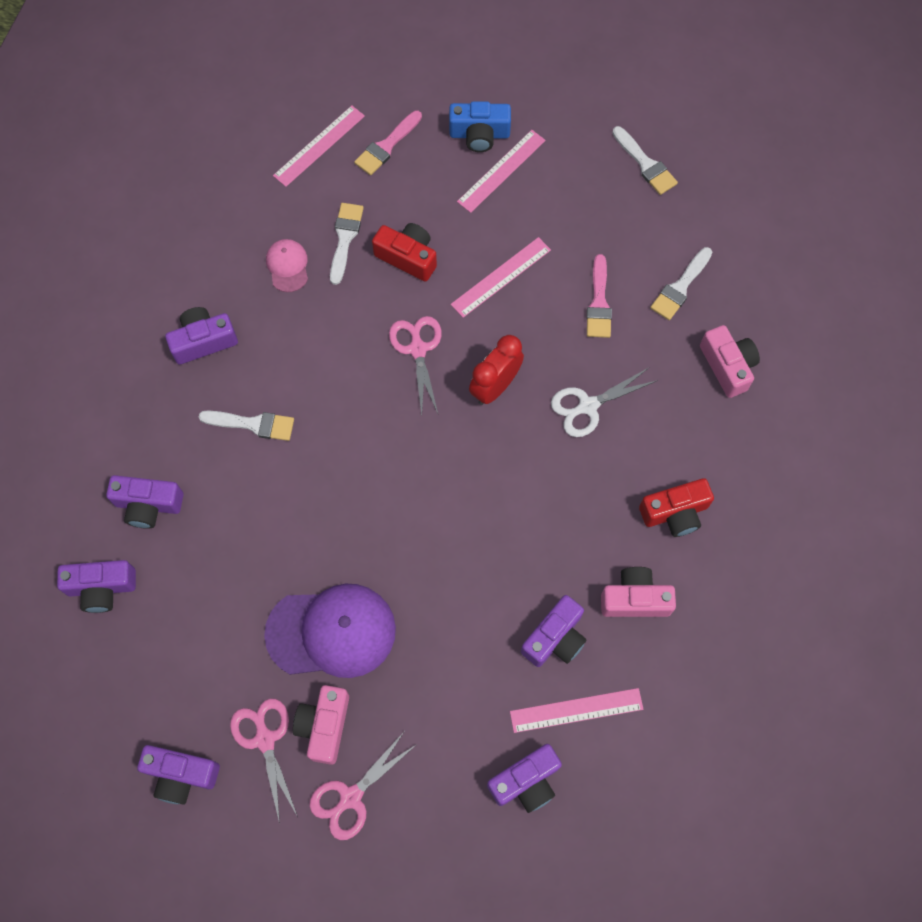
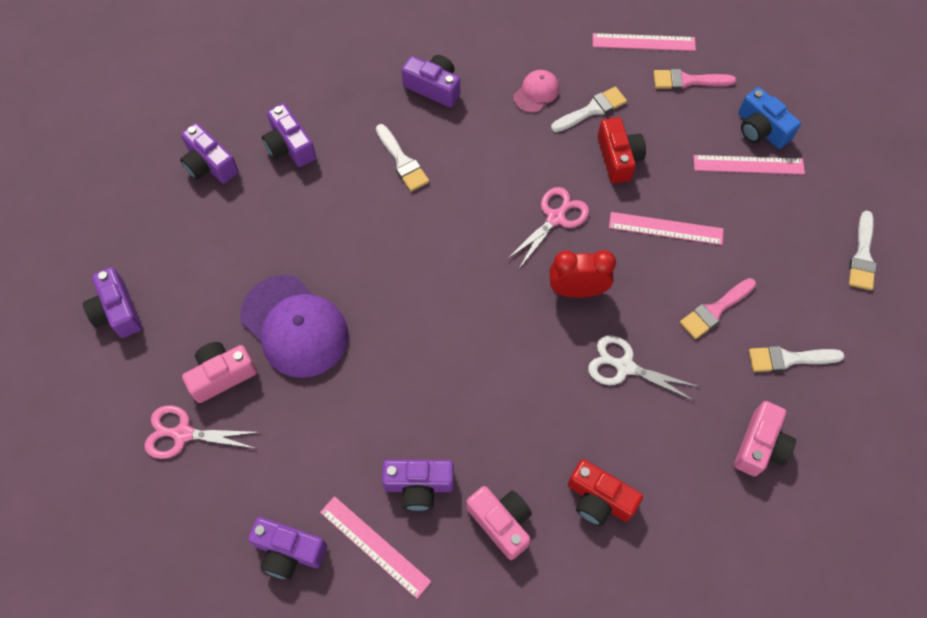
camera: 50 degrees right, 5 degrees down
pink scissors [230,698,298,824] -> none

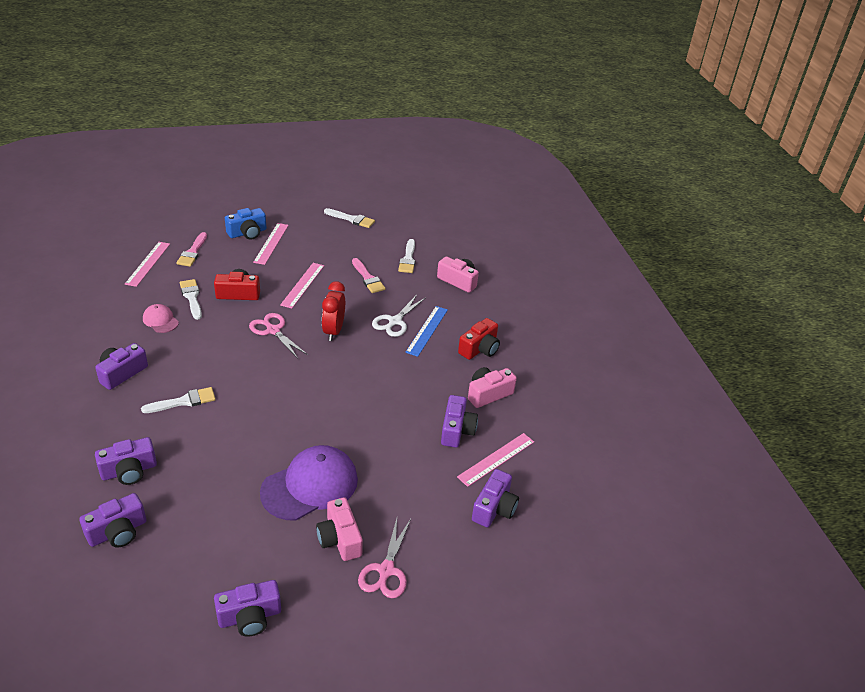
camera: 85 degrees left, 25 degrees down
none -> blue ruler [405,306,448,357]

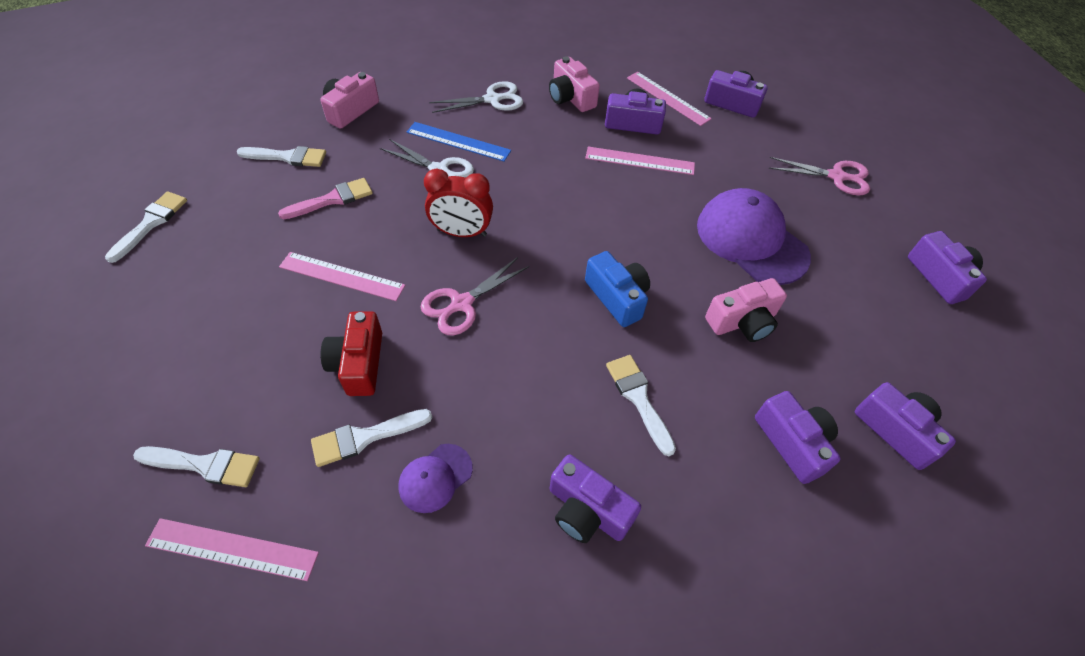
camera: 90 degrees left, 15 degrees up
pink cap [143,304,179,333] -> purple cap [398,444,473,513]
pink brush [177,232,207,267] -> white brush [133,446,260,487]
blue camera [225,208,267,240] -> blue camera moved to [585,251,650,327]
pink ruler [253,223,289,265] -> pink ruler moved to [585,147,695,175]
pink camera [316,497,363,561] -> pink camera moved to [705,278,787,342]
red camera [458,318,500,360] -> white scissors [429,81,523,113]

